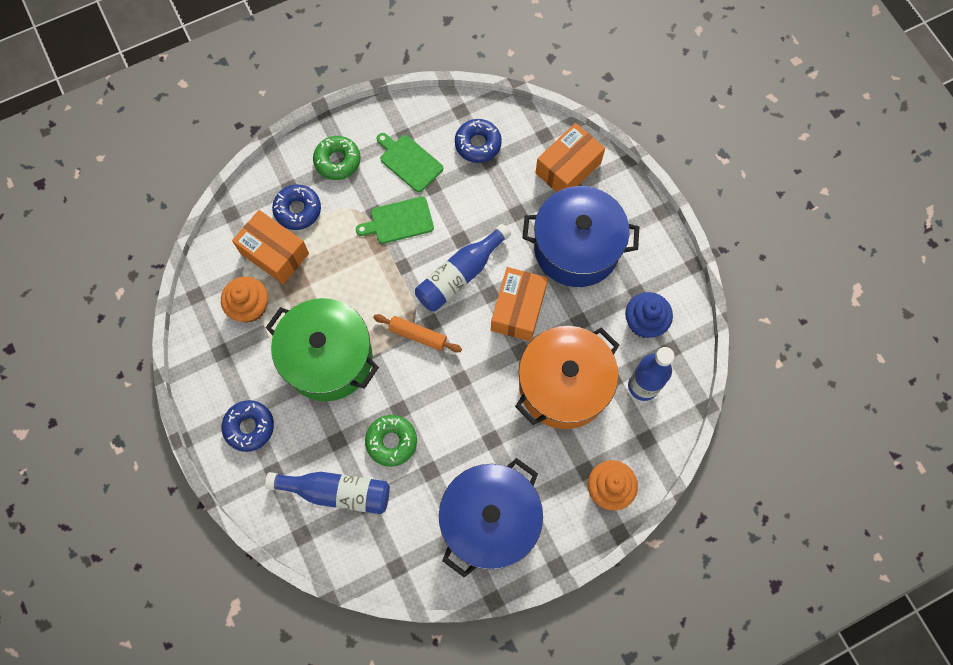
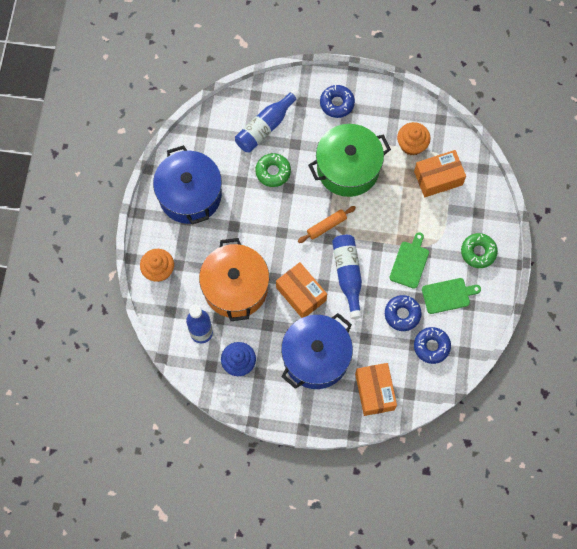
camera: 125 degrees right, 0 degrees up
blue donut [272,184,321,230] -> blue donut moved to [385,295,421,331]

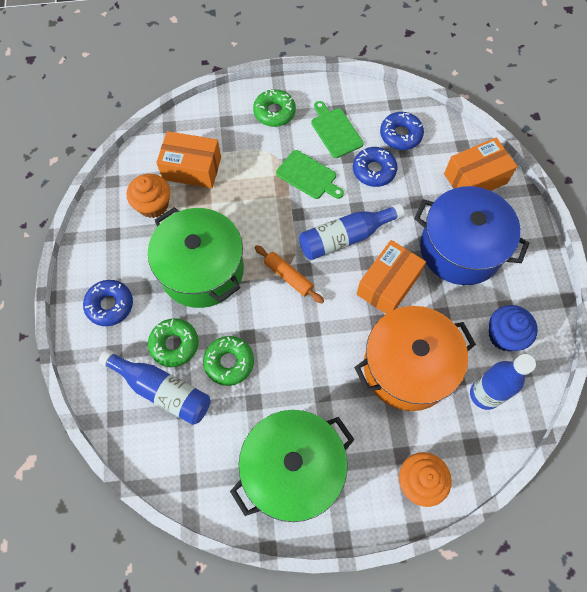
camera: 105 degrees left, 5 degrees down
blue pot [153,145,222,225] -> green pot [230,410,355,522]
green cutting board [389,232,429,289] -> green cutting board turned 150 degrees counterclockwise [276,150,344,199]
orange box [414,150,466,197] -> orange box turned 45 degrees counterclockwise [156,131,221,188]
none -> green donut [148,318,198,367]

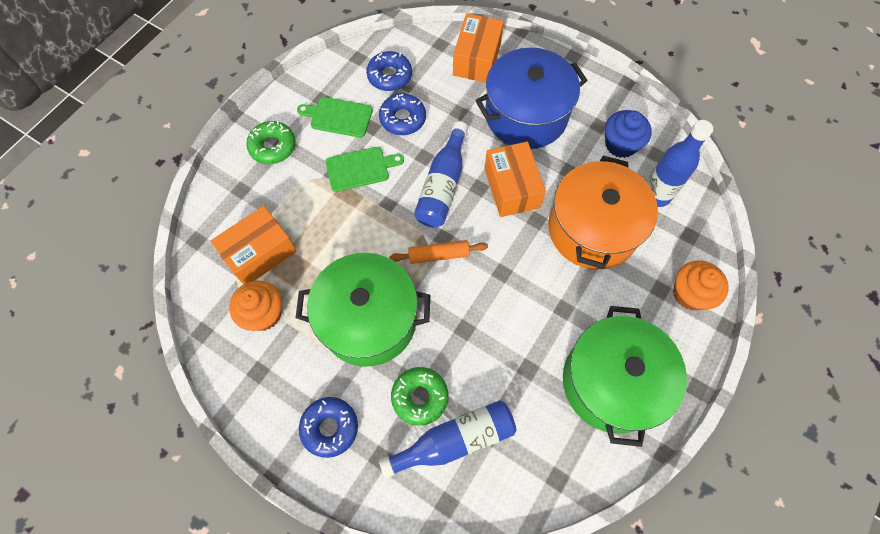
camera: 50 degrees left, 0 degrees up
green donut [203,336,254,386] -> none

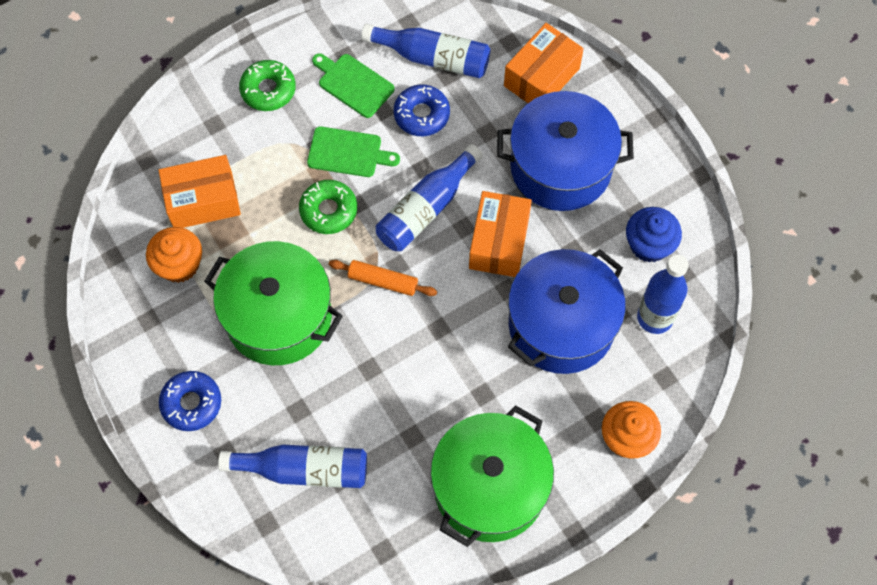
camera: 25 degrees right, 0 degrees up
blue donut [366,51,412,91] -> blue bottle [361,24,490,78]
green donut [391,367,448,426] -> green donut moved to [299,180,357,234]
orange pot [548,156,658,269] -> blue pot [508,249,626,374]

